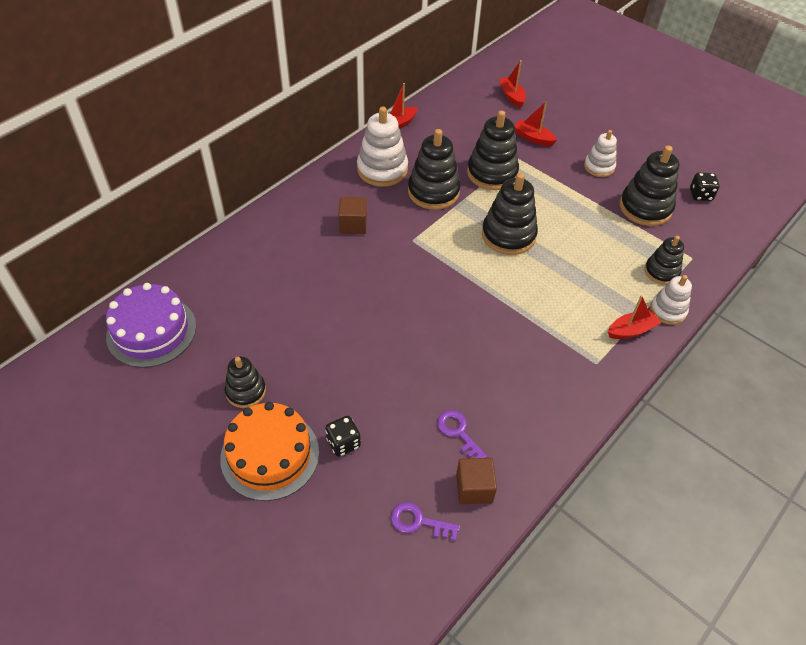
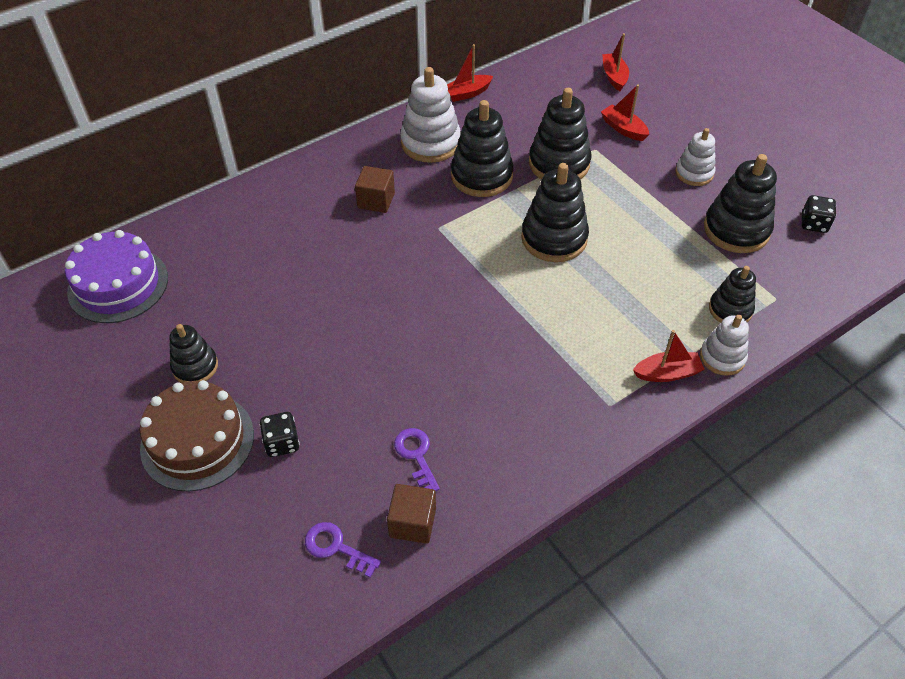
camera: 15 degrees right, 0 degrees up
orange cake [220,402,319,501] -> brown cake [140,380,254,492]

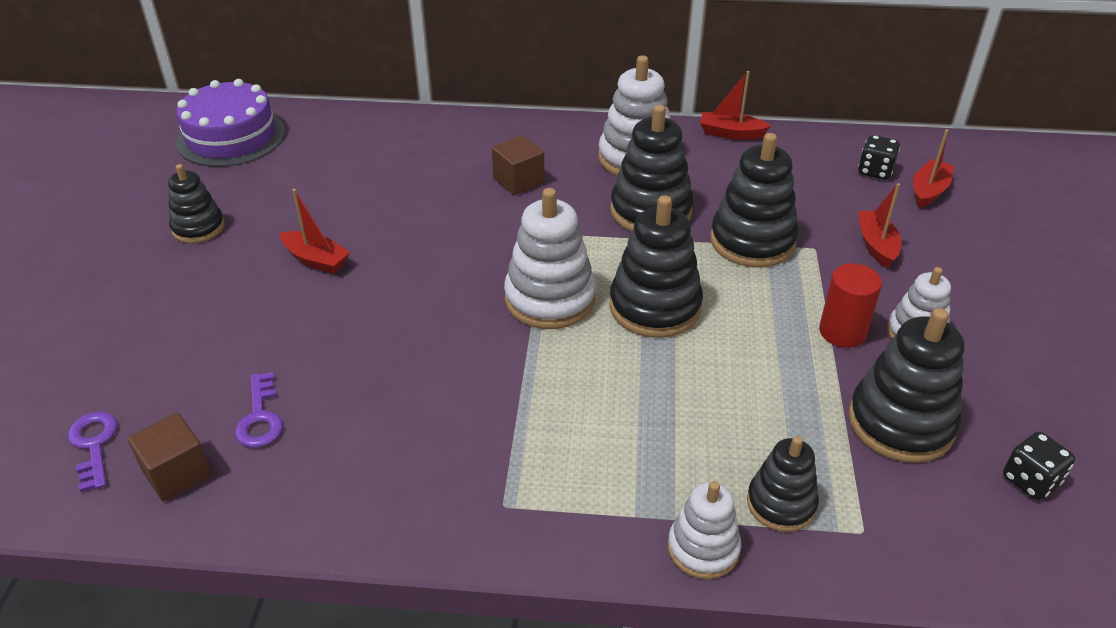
camera: 40 degrees right, 10 degrees down
brown cake [140,380,254,492] -> none
black dice [259,412,300,457] -> black dice moved to [858,135,900,180]
purple key [394,428,440,492] -> purple key turned 150 degrees clockwise [235,372,283,448]
red boat [633,330,704,382] -> red boat moved to [280,189,350,274]
none -> white stacking toy [504,188,596,329]
none -> red cylinder [819,263,882,348]

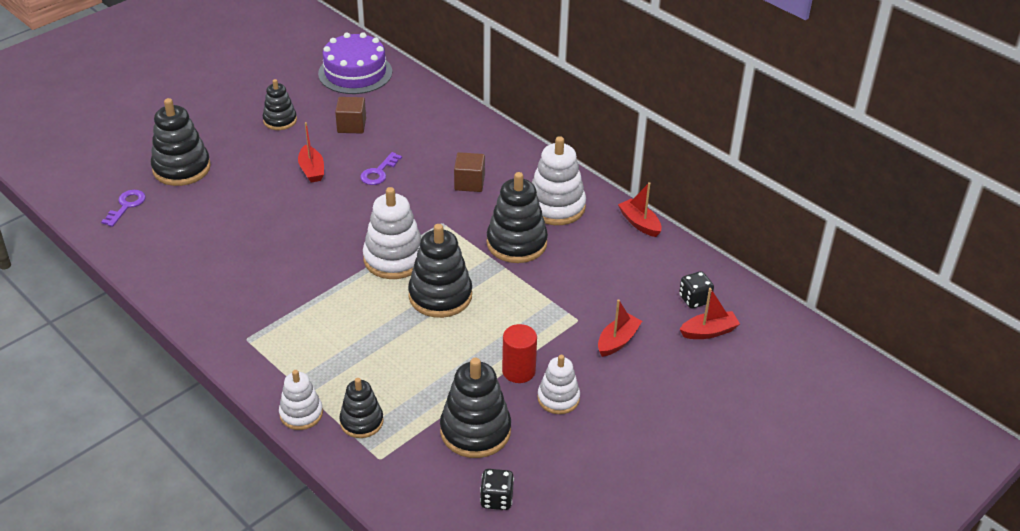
camera: 40 degrees right, 0 degrees up
brown cube [128,413,212,502] -> brown cube moved to [335,97,366,133]
purple key [235,372,283,448] -> purple key moved to [360,152,402,185]
black stacking toy [710,133,799,268] -> black stacking toy moved to [151,98,211,186]

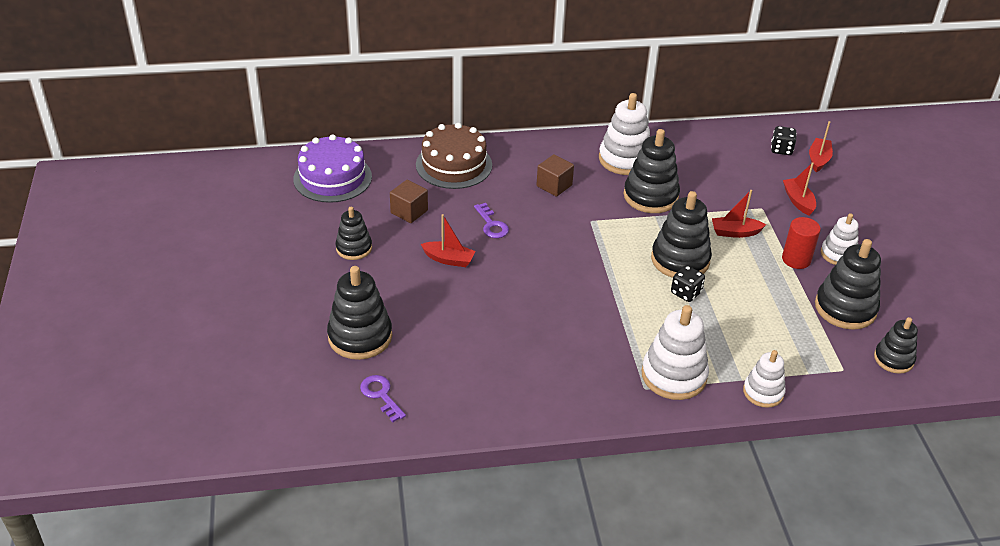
camera: 55 degrees left, 0 degrees up
black stacking toy [339,378,384,438] -> black stacking toy moved to [874,317,918,374]
white stacking toy [363,187,421,279] -> white stacking toy moved to [642,305,709,400]
black dice [480,469,514,510] -> black dice moved to [671,265,705,302]
red boat [618,182,662,237] -> red boat moved to [712,190,766,238]
none -> brown cake [416,123,492,189]

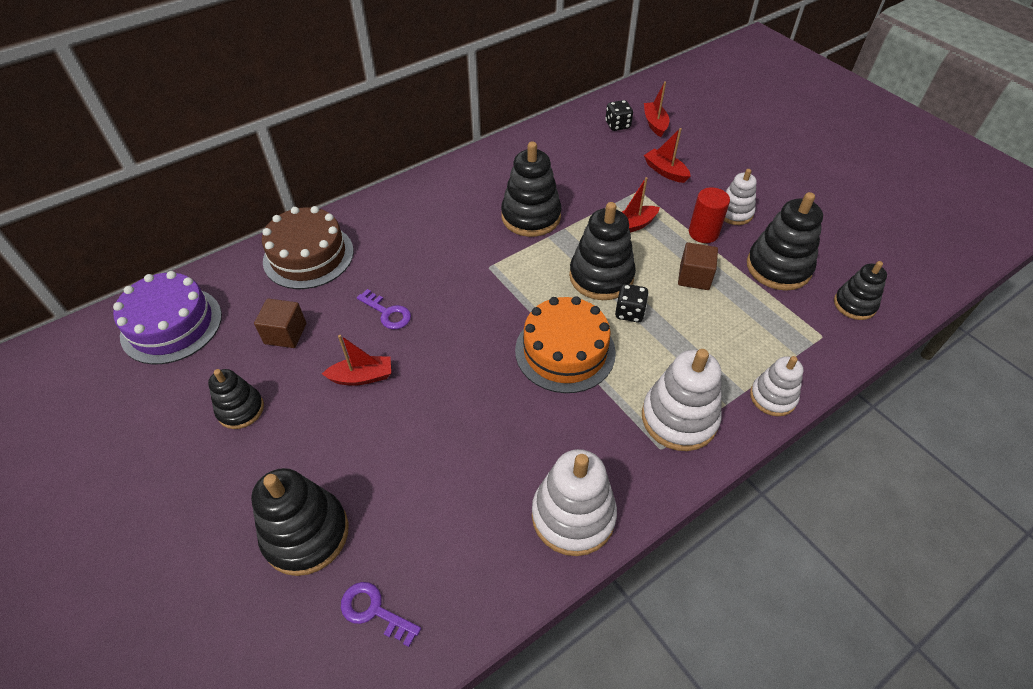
camera: 25 degrees left, 10 degrees up
brown cube [536,154,574,197] -> brown cube moved to [678,242,718,290]
white stacking toy [599,93,650,175] -> white stacking toy moved to [532,449,617,556]
none -> orange cake [515,296,616,393]

